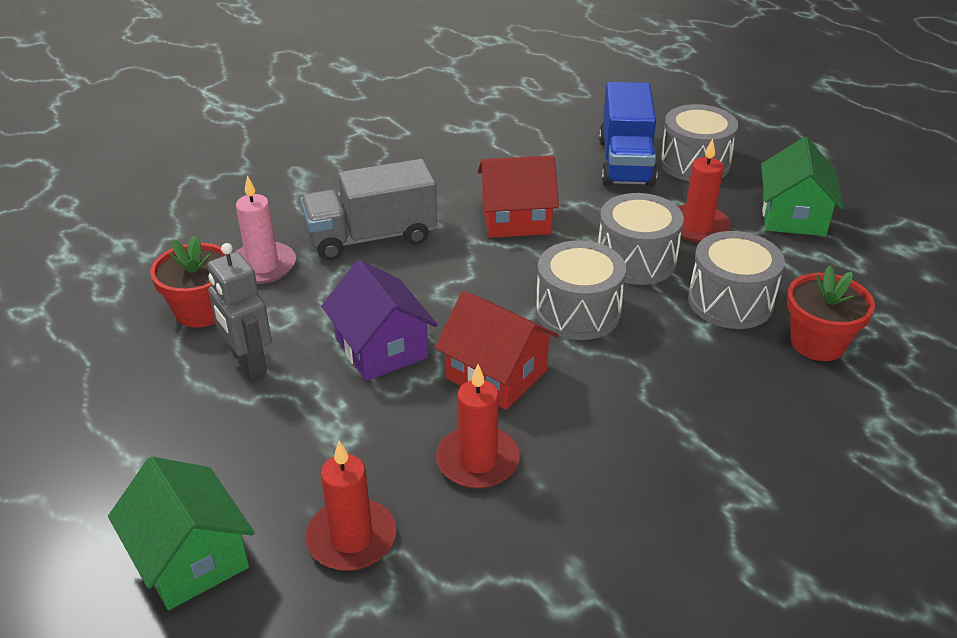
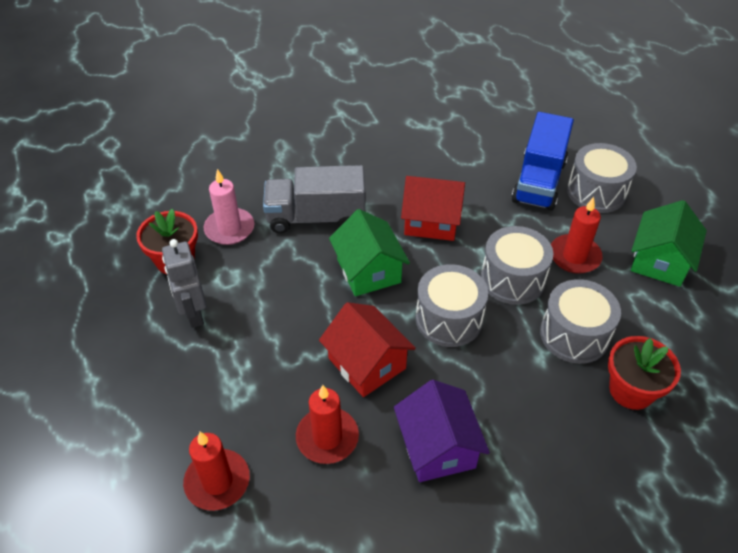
camera: 15 degrees right, 10 degrees up
green house [108,457,255,610] -> green house moved to [329,209,410,296]
purple house [321,260,438,381] -> purple house moved to [394,380,490,482]

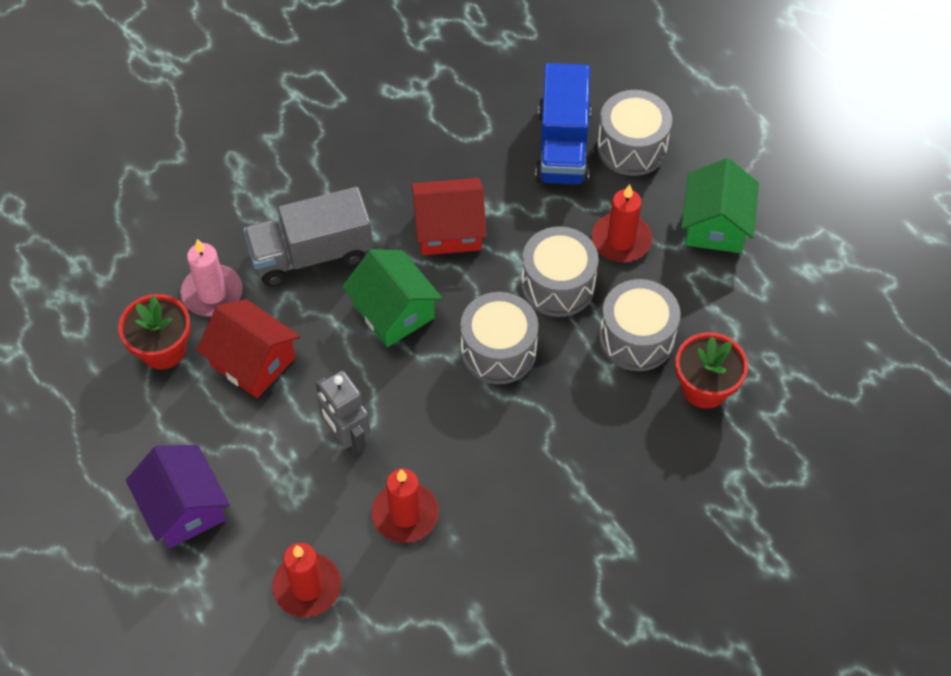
camera: 15 degrees left, 10 degrees up
grey robot [162,239,207,328] -> grey robot moved to [316,371,371,457]
red house [319,302,416,397] -> red house moved to [196,299,300,398]
purple house [394,380,490,482] -> purple house moved to [126,445,230,549]

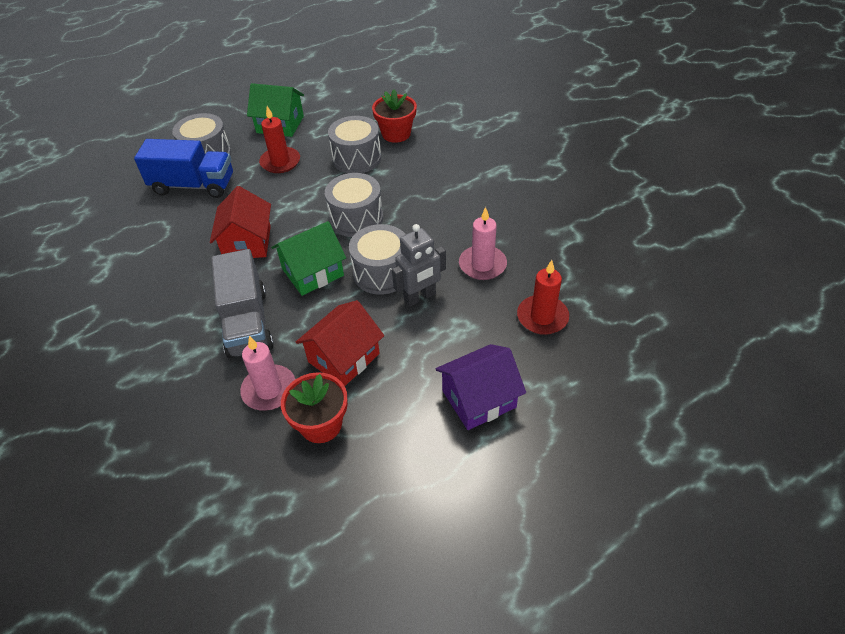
camera: 85 degrees left, 10 degrees down
red candle [372,468,439,543] -> pink candle [459,207,507,280]
grey drum [521,226,599,317] -> grey drum moved to [349,224,406,295]

